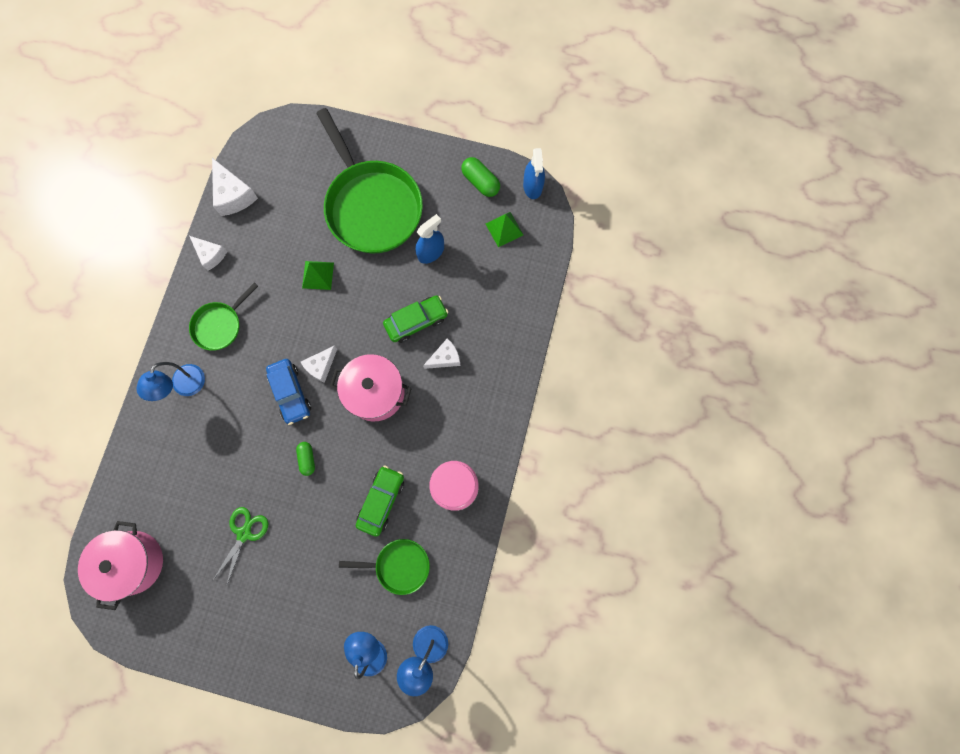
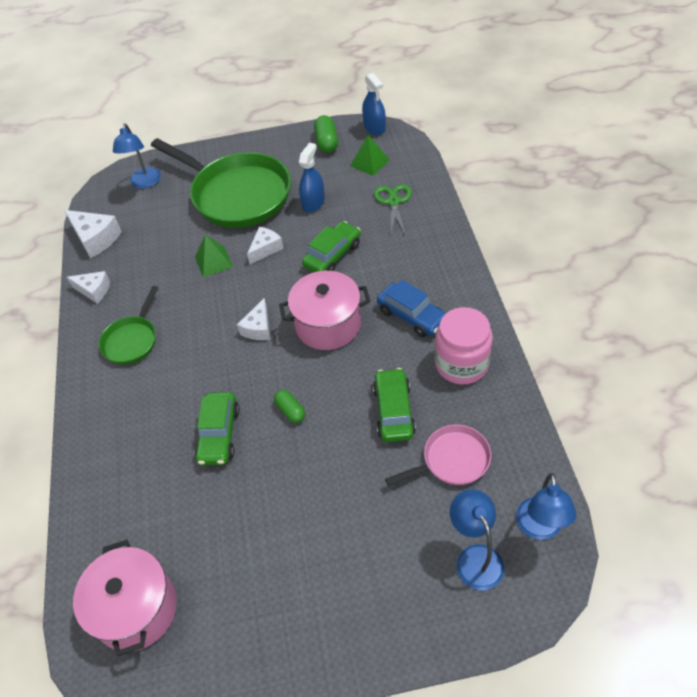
camera: 20 degrees left, 25 degrees down
blue lamp [136,362,205,401] -> blue lamp moved to [113,124,161,189]
green scissors [212,507,268,587] -> green scissors moved to [374,184,412,234]
blue car [266,359,311,425] -> blue car moved to [377,280,446,337]
green pan [339,539,430,595] -> pink pan [385,425,491,486]
white cheese [423,338,461,369] -> white cheese moved to [247,227,284,264]
green capsule [461,157,500,197] -> green capsule turned 60 degrees clockwise [314,115,338,153]
none -> green car [195,392,239,465]

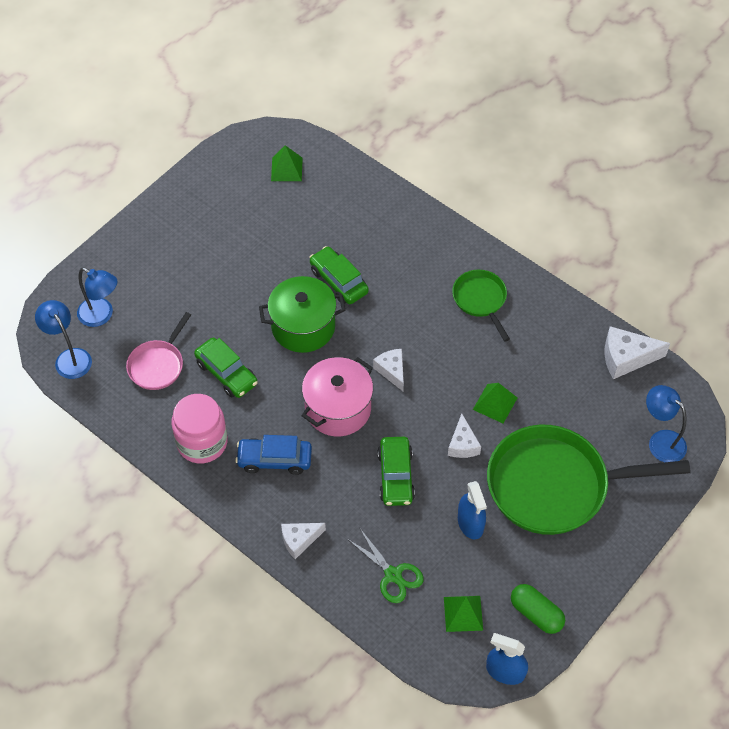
camera: 135 degrees right, 5 degrees up
white cheese [67,271,110,303] -> white cheese moved to [281,523,326,559]
pink pot [73,540,177,656] -> green pyramid [271,145,303,181]
green capsule [274,390,305,423] -> green pot [259,276,346,353]

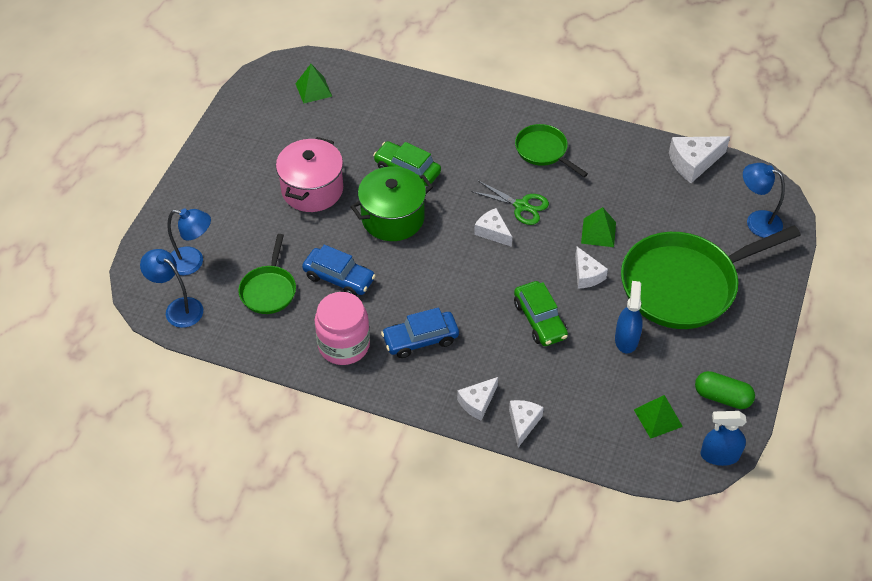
camera: 20 degrees left, 5 degrees down
pink pan [126,312,191,390] -> green pan [238,234,296,314]
green car [194,338,258,398] -> blue car [302,245,376,296]
pink pot [302,357,373,436] -> pink pot moved to [276,137,343,212]
green scissors [347,529,424,603] -> green scissors moved to [471,181,549,225]
blue spray bottle [458,481,487,540] -> blue spray bottle turned 135 degrees counterclockwise [615,281,643,353]
none -> white cheese [509,400,544,447]

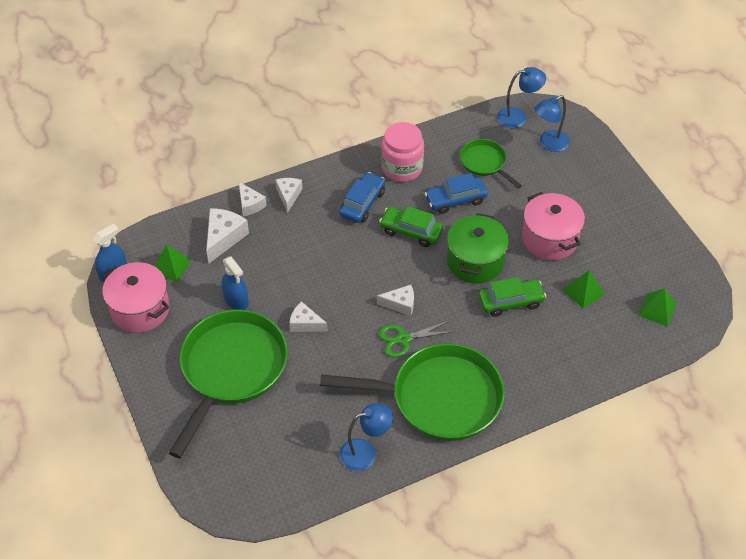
camera: 135 degrees right, 0 degrees up
green car [514,281,568,346] -> green car moved to [379,206,443,247]
green pan [515,124,588,177] -> green pan [320,343,505,441], size x2.03
green pyramid [581,207,616,247] -> green pyramid moved to [563,270,605,309]
white cheese [669,136,730,183] -> white cheese moved to [206,208,249,263]
green capsule [695,371,755,409] -> pink pot [102,262,170,333]
blue lamp [743,163,785,238] -> blue lamp moved to [340,403,393,471]

